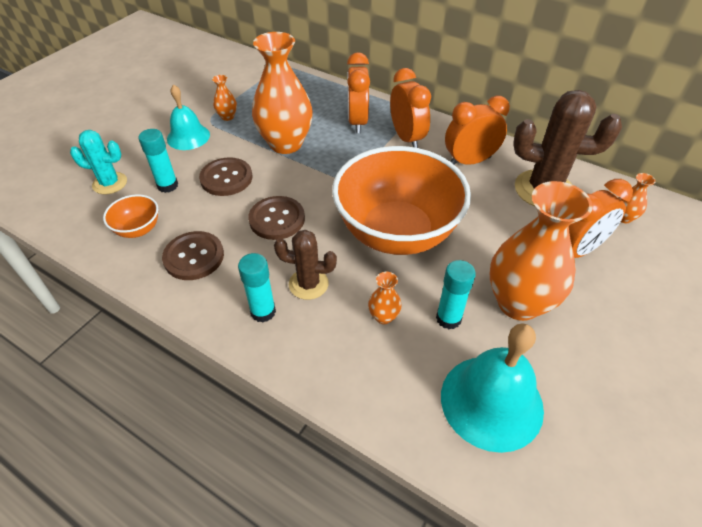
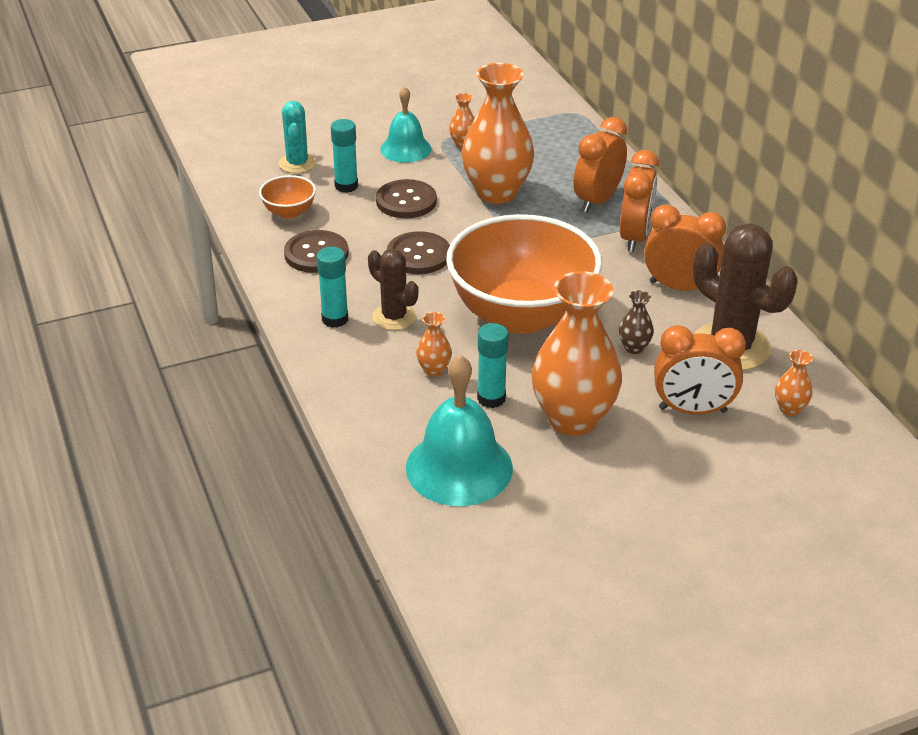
camera: 35 degrees right, 10 degrees down
turquoise cactus [70,130,127,194] -> turquoise cactus turned 45 degrees clockwise [279,101,316,173]
none -> brown vase [619,290,654,354]

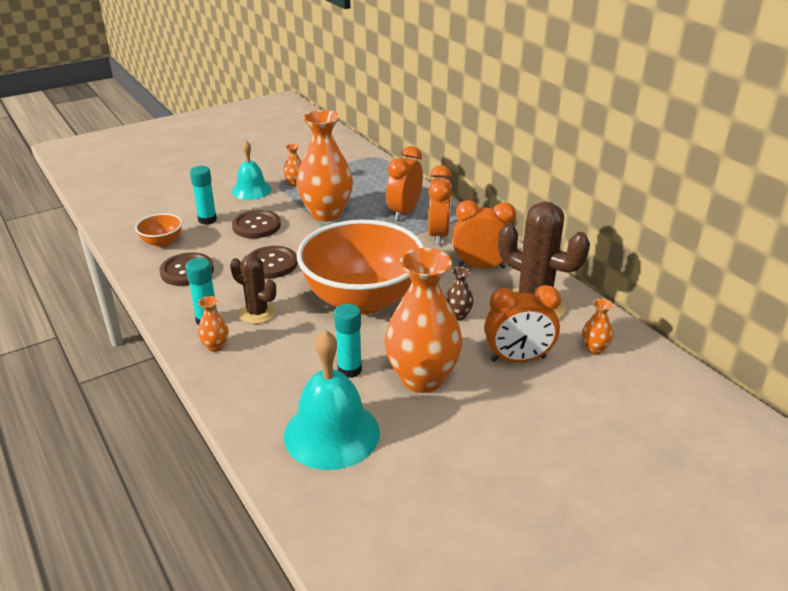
camera: 10 degrees left, 5 degrees down
turquoise cactus [279,101,316,173] -> none
orange vase [416,312,452,377] -> orange vase moved to [198,296,229,352]

